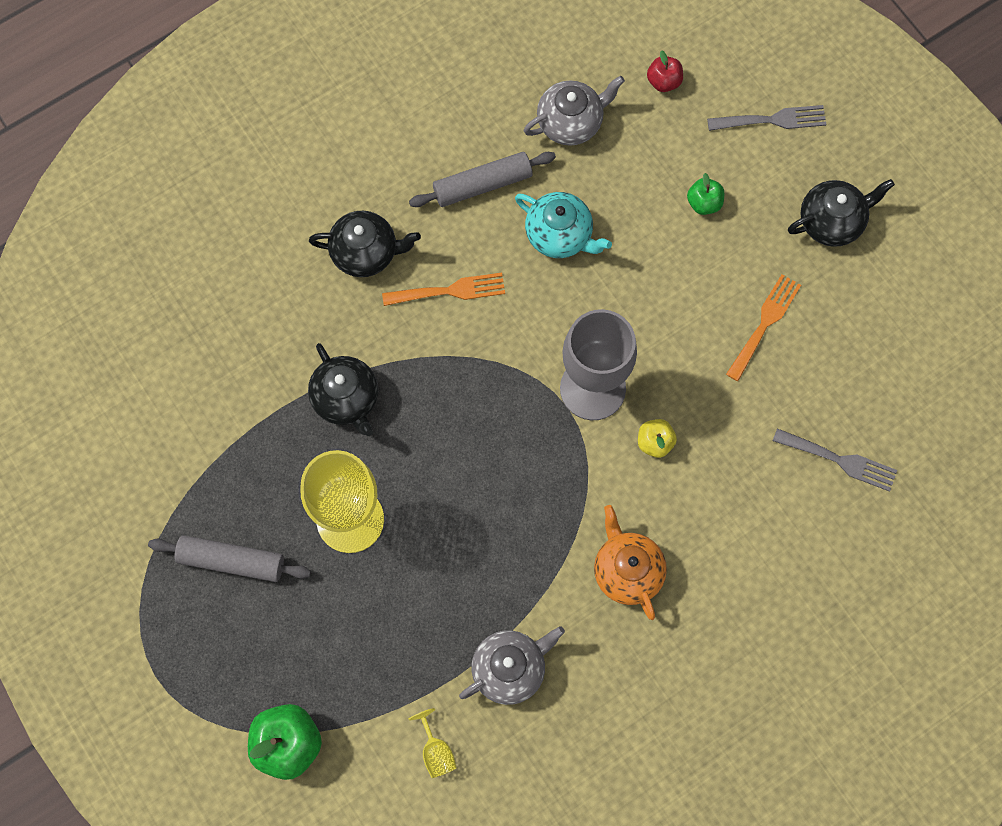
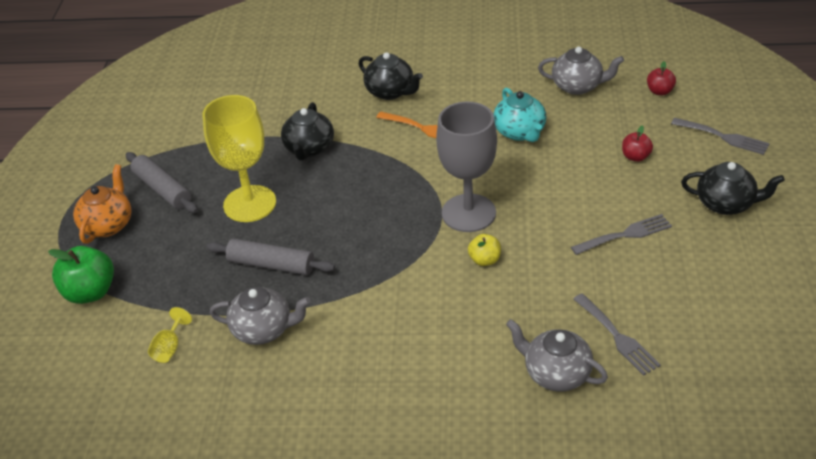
camera: 40 degrees right, 30 degrees down
grey rolling pin [409,152,556,207] -> grey rolling pin moved to [207,239,335,275]
orange teapot [594,505,667,620] -> orange teapot moved to [73,164,132,244]
green apple [687,173,724,215] -> red apple [622,126,653,162]
orange fork [726,274,801,381] -> grey fork [571,214,672,255]
none -> grey teapot [506,319,608,392]

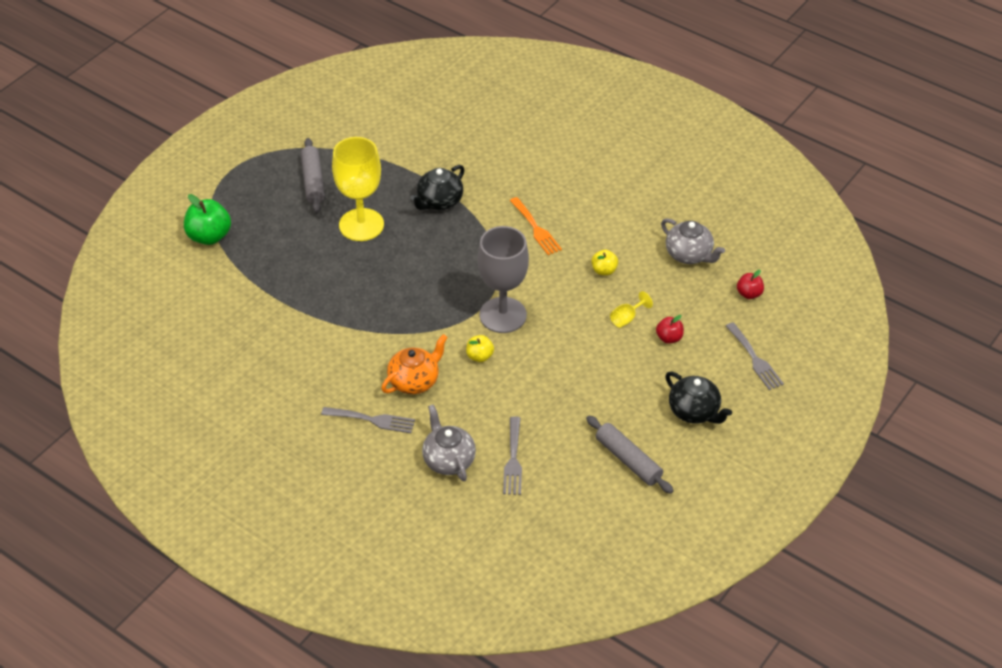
camera: 30 degrees right, 5 degrees up
orange teapot [73,164,132,244] -> orange teapot moved to [381,334,448,394]
yellow goblet [148,307,192,363] -> yellow goblet moved to [610,291,653,328]
grey rolling pin [207,239,335,275] -> grey rolling pin moved to [586,416,674,494]
grey teapot [210,287,311,345] -> none
black teapot [359,52,423,100] -> none
turquoise teapot [493,87,547,142] -> yellow apple [591,250,618,276]
grey fork [571,214,672,255] -> grey fork moved to [321,407,415,433]

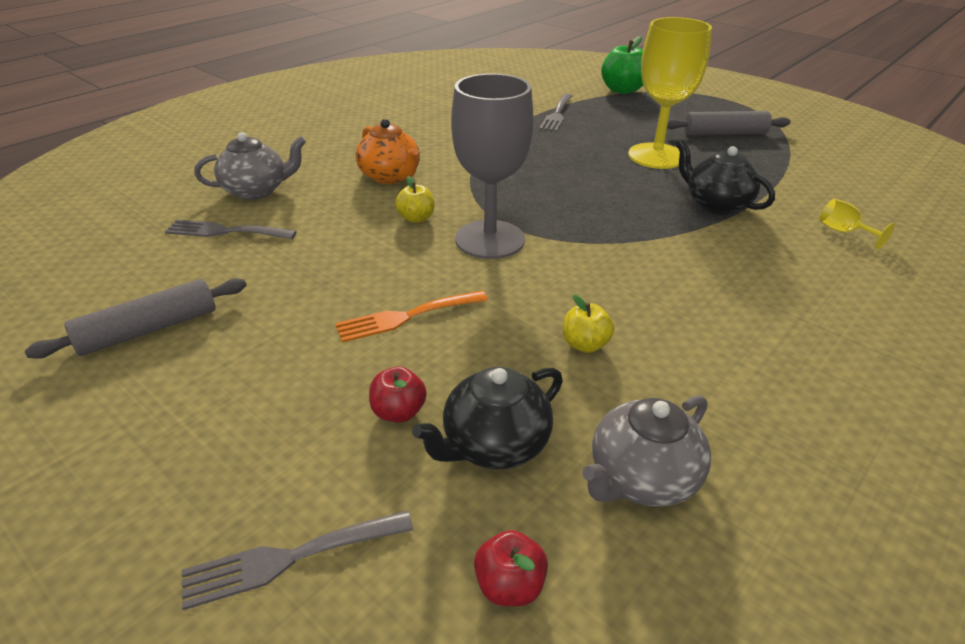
camera: 95 degrees right, 10 degrees down
grey fork [321,407,415,433] -> grey fork moved to [539,94,572,132]
orange fork [510,197,562,255] -> orange fork moved to [335,290,488,343]
yellow goblet [610,291,653,328] -> yellow goblet moved to [820,199,895,249]
black teapot [665,372,732,424] -> black teapot moved to [412,367,563,469]

